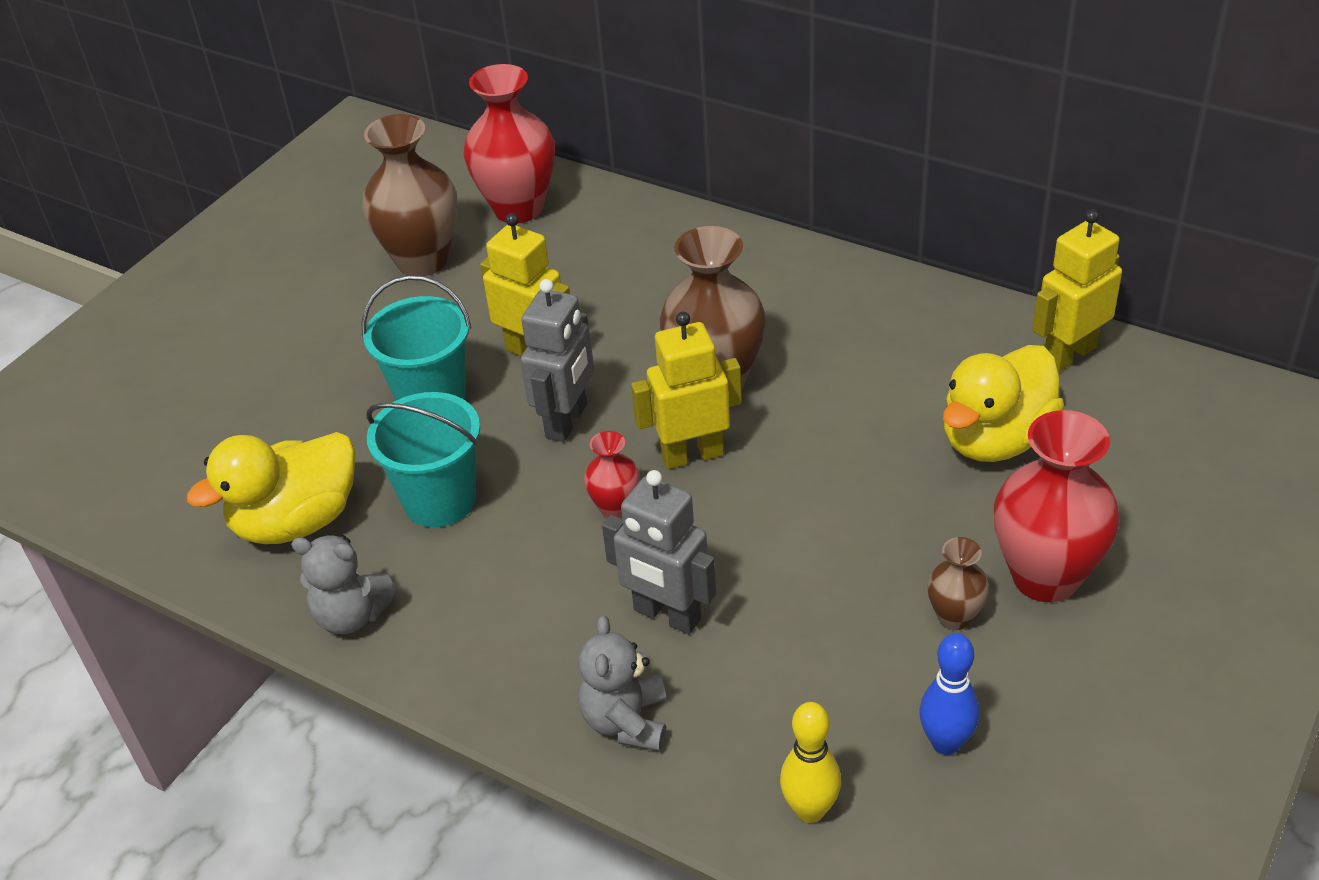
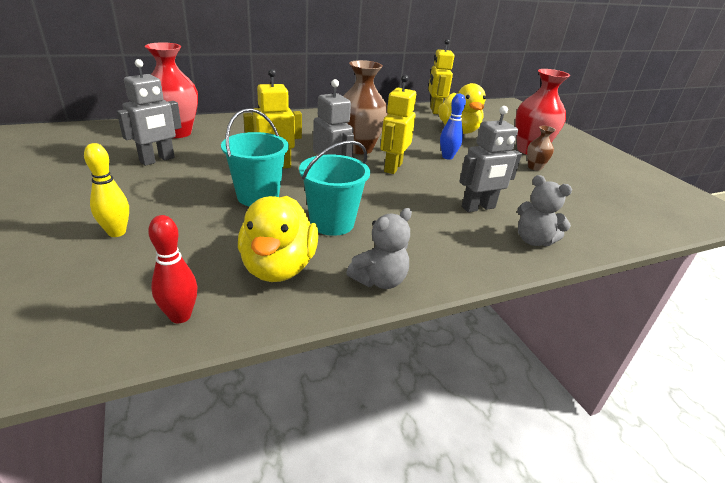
camera: 60 degrees left, 10 degrees down
brown vase [362,114,458,276] -> grey robot [117,59,182,166]
red vase [584,431,640,518] -> none
yellow bowling pin [780,702,841,823] -> yellow bowling pin moved to [84,143,129,237]
blue bowling pin [919,633,980,755] -> blue bowling pin moved to [440,94,466,160]
none -> red bowling pin [148,215,198,323]

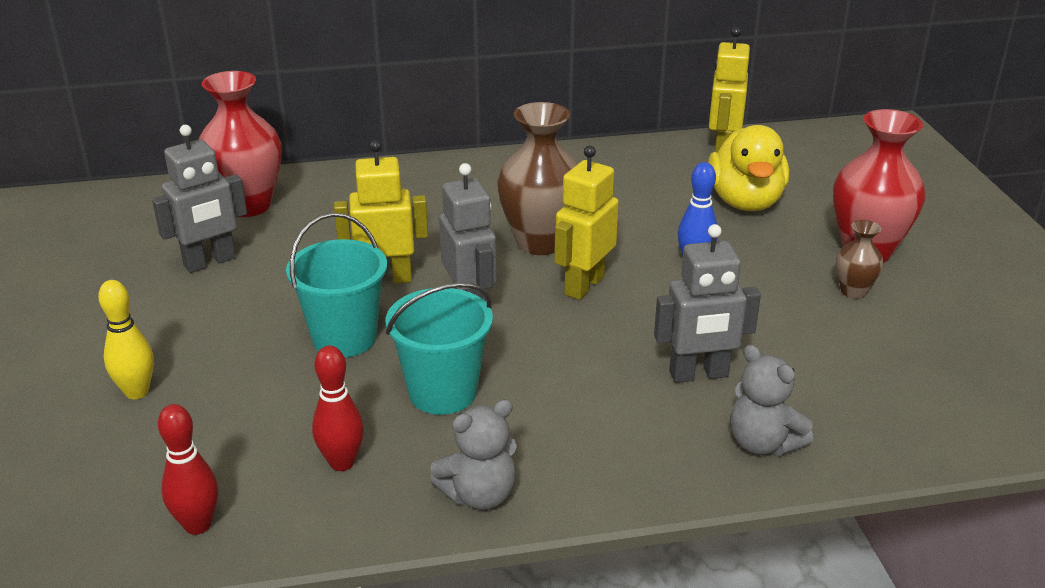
camera: 15 degrees right, 0 degrees up
yellow duck [238,196,318,282] -> red bowling pin [312,346,364,471]

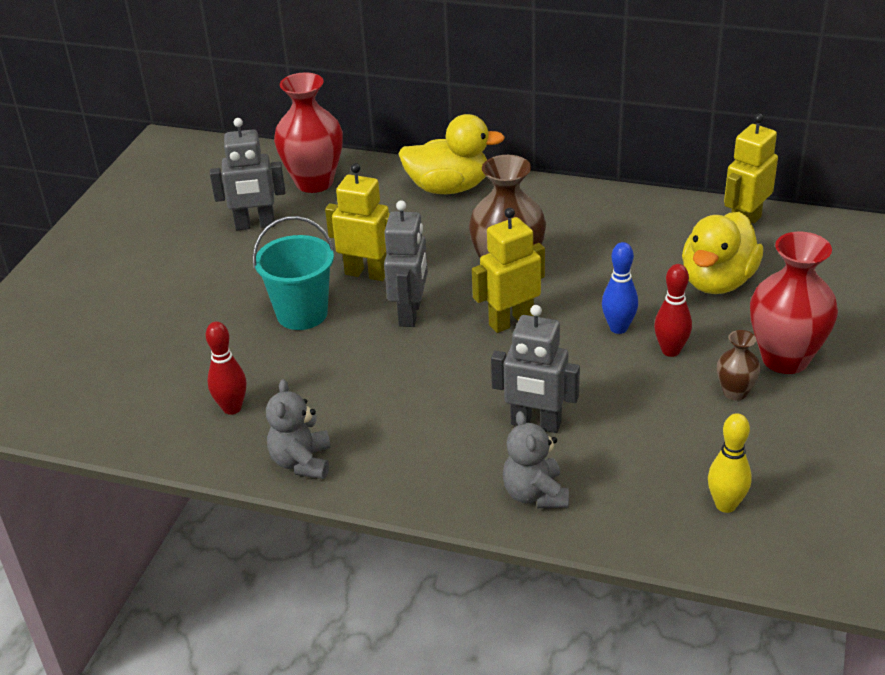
camera: 30 degrees right, 5 degrees up
yellow bowling pin [98,280,154,399] -> yellow bowling pin moved to [708,413,752,513]
red bowling pin [158,404,218,535] -> red bowling pin moved to [654,264,692,357]
turquoise bucket [386,282,493,415] -> none
grey teddy bear [430,399,517,510] -> grey teddy bear turned 90 degrees clockwise [266,379,331,479]
none -> yellow duck [398,114,505,194]

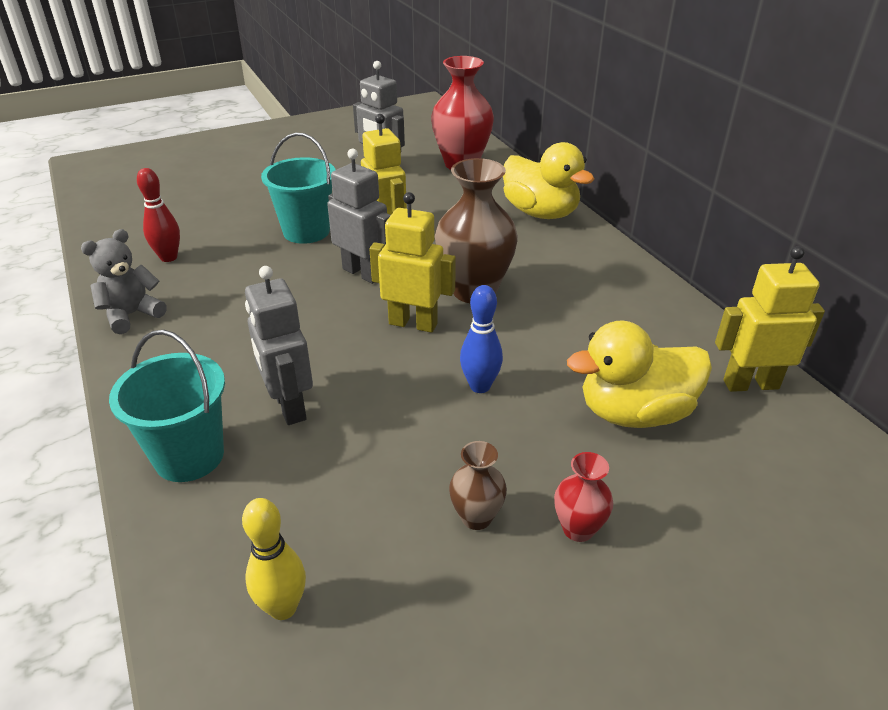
camera: 45 degrees right, 0 degrees up
grey robot [384,200,428,327] -> grey robot turned 105 degrees counterclockwise [327,148,391,284]
grey teddy bear [503,411,569,508] -> turquoise bucket [109,330,225,482]
red bowling pin [654,264,692,357] -> none
red vase [750,231,838,374] -> red vase [554,452,614,542], size x0.50

